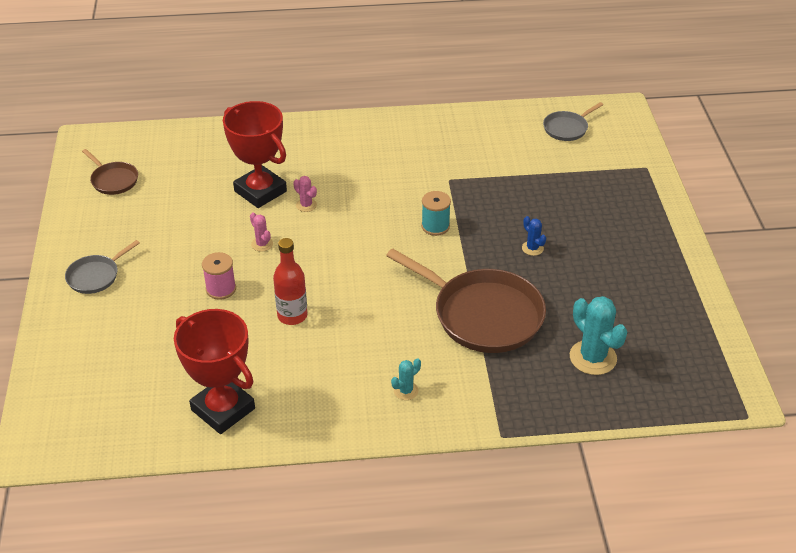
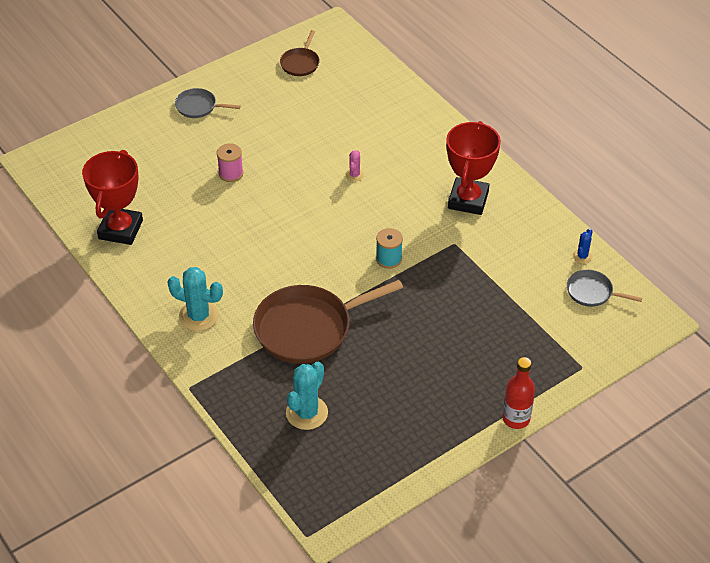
camera: 60 degrees right, 5 degrees up
red trophy [223,101,287,208] -> red trophy moved to [446,121,501,215]
pink cactus [250,212,273,252] -> none
red bottle [273,238,307,325] -> red bottle moved to [502,357,535,429]
brown pan [386,249,546,353] -> brown pan turned 60 degrees clockwise [253,280,403,364]
turquoise cactus [391,358,421,400] -> turquoise cactus [168,267,223,331], size x1.96
blue cactus [522,216,546,256] -> blue cactus moved to [573,228,592,264]

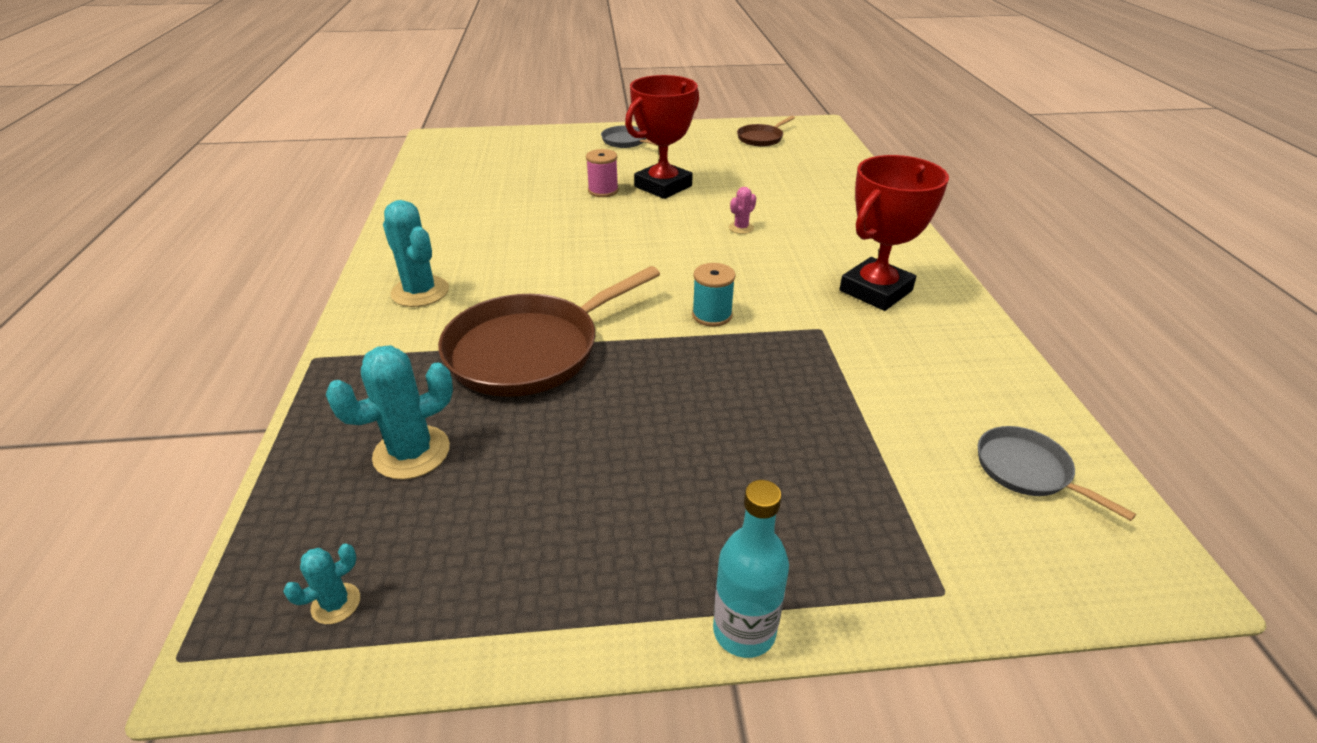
camera: 30 degrees right, 10 degrees down
red trophy [82,150,143,245] -> red trophy moved to [625,75,699,199]
brown pan [253,280,403,364] -> brown pan turned 45 degrees counterclockwise [438,266,660,397]
red bottle [502,357,535,429] -> turquoise bottle [713,480,789,658]
blue cactus [573,228,592,264] -> none
none -> turquoise cactus [283,544,360,624]

